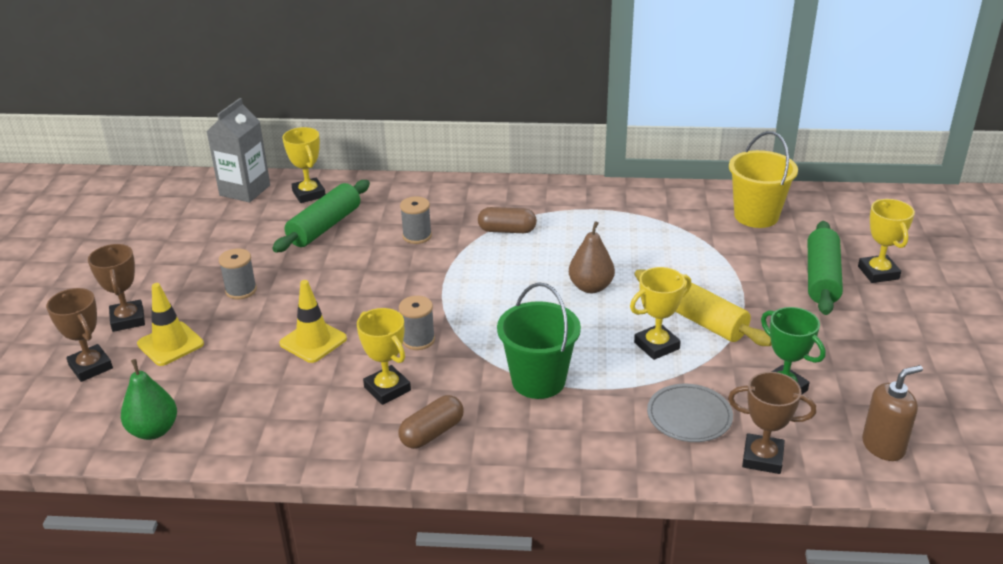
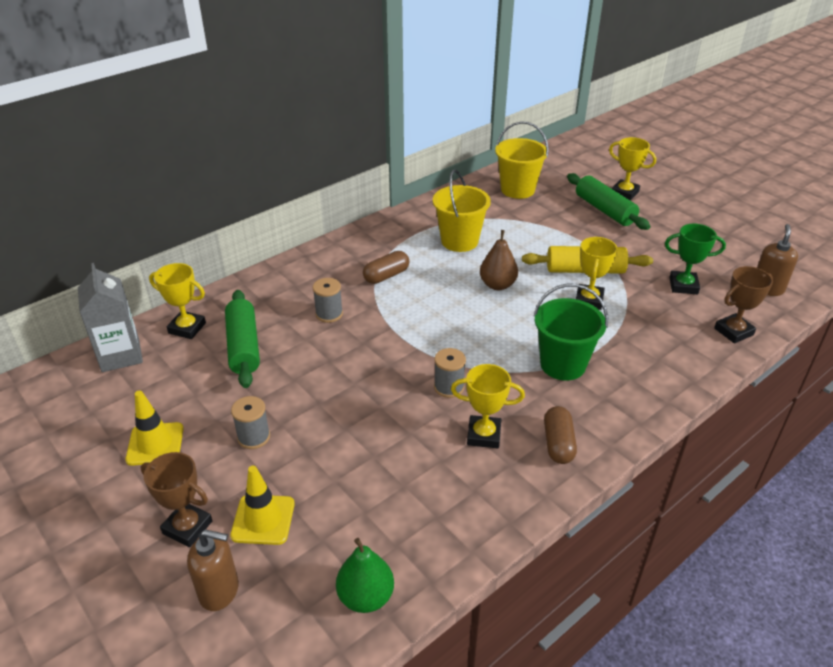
camera: 45 degrees left, 5 degrees up
brown trophy [46,288,113,382] -> brown soap dispenser [187,530,239,611]
yellow traffic cone [279,280,347,363] -> yellow traffic cone moved to [125,390,184,466]
grey plate [647,384,733,442] -> none
none -> yellow bucket [433,170,491,252]

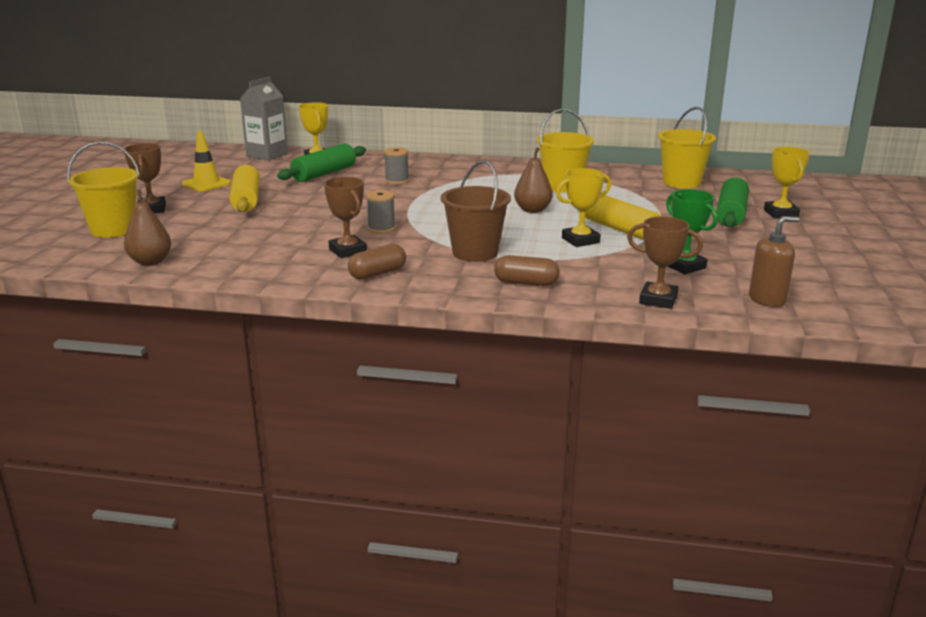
camera: 50 degrees right, 15 degrees down
brown soap dispenser [187,530,239,611] -> yellow bucket [67,142,140,238]
yellow traffic cone [230,466,295,545] -> none
grey spool [231,396,270,449] -> yellow rolling pin [230,165,260,212]
green pear [336,538,394,613] -> brown pear [124,190,171,265]
brown capsule [363,251,409,284] -> brown capsule moved to [494,255,560,286]
yellow trophy [451,364,525,448] -> brown trophy [324,177,367,258]
green bucket [534,284,608,381] -> brown bucket [441,160,511,262]

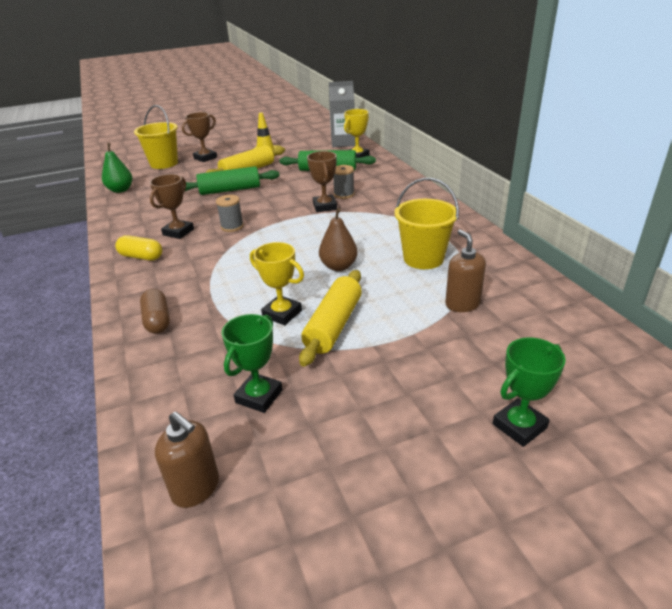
camera: 60 degrees right, 10 degrees up
brown pear [124,190,171,265] -> green pear [102,143,133,193]
brown capsule [348,244,406,280] -> yellow capsule [115,236,162,261]
brown bucket [441,160,511,262] -> none
brown trophy [627,216,703,309] -> brown trophy moved to [307,151,337,212]
yellow bucket [658,107,716,188] -> none
green rolling pin [716,177,749,227] -> green rolling pin moved to [185,166,279,195]
yellow trophy [764,147,810,218] -> green trophy [493,337,566,447]
none -> brown soap dispenser [445,230,486,312]

